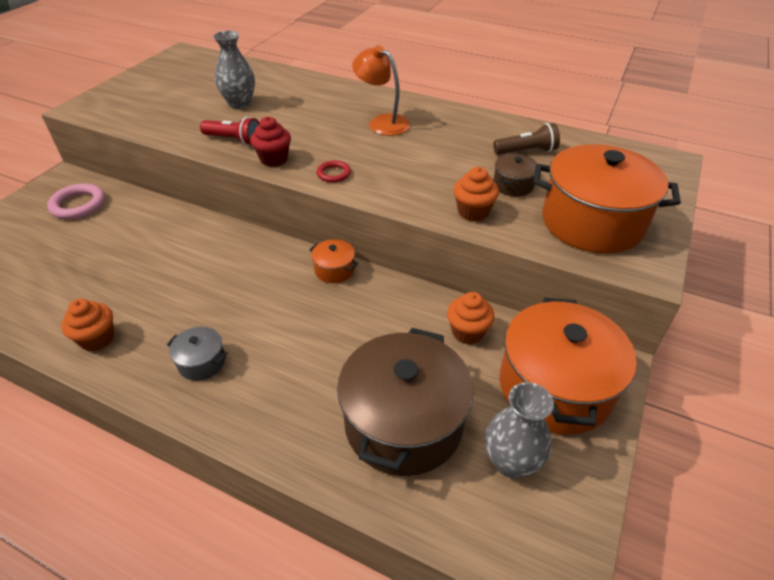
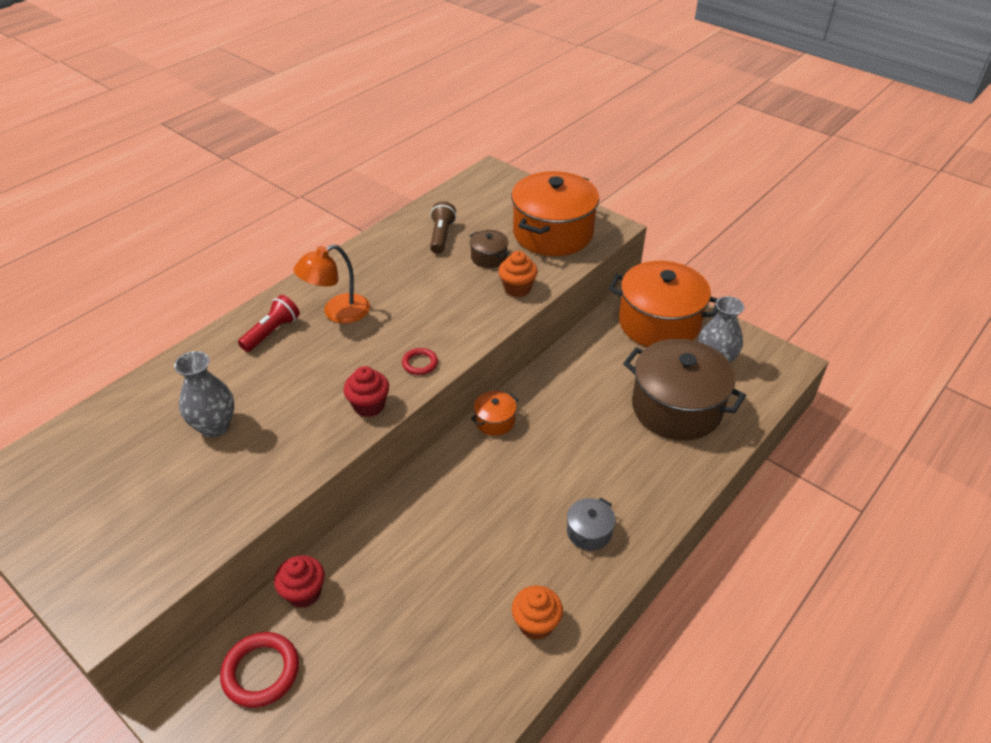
camera: 75 degrees left, 0 degrees up
pink ring [47,183,105,219] -> red ring [220,632,299,708]
red flashlight [200,117,259,146] -> red flashlight moved to [238,295,300,352]
orange cupcake [447,292,495,344] -> none
none -> red cupcake [274,555,325,608]

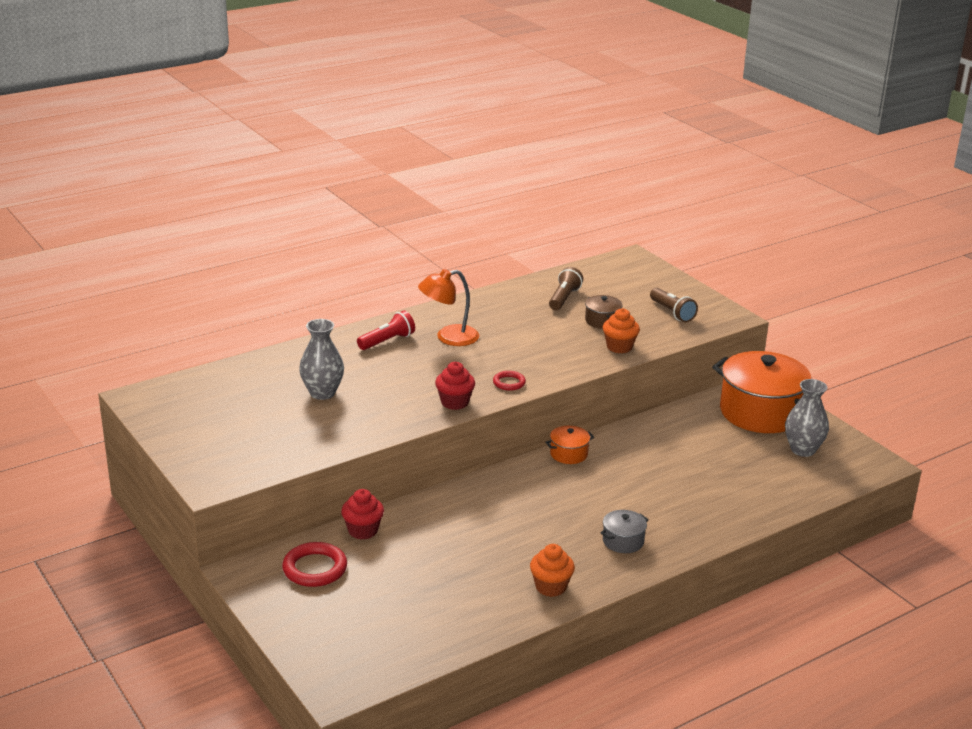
camera: 15 degrees right, 15 degrees down
orange pot [511,171,599,256] -> brown flashlight [650,288,698,322]
brown pot [623,339,746,441] -> none

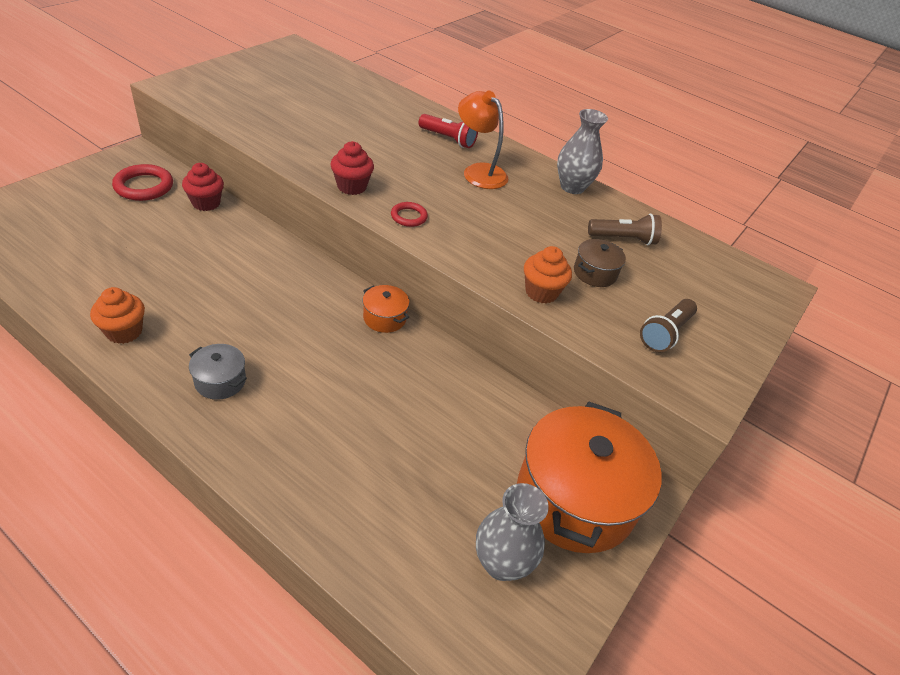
camera: 65 degrees right, 15 degrees up
grey vase [299,319,344,400] -> grey vase moved to [557,109,608,194]

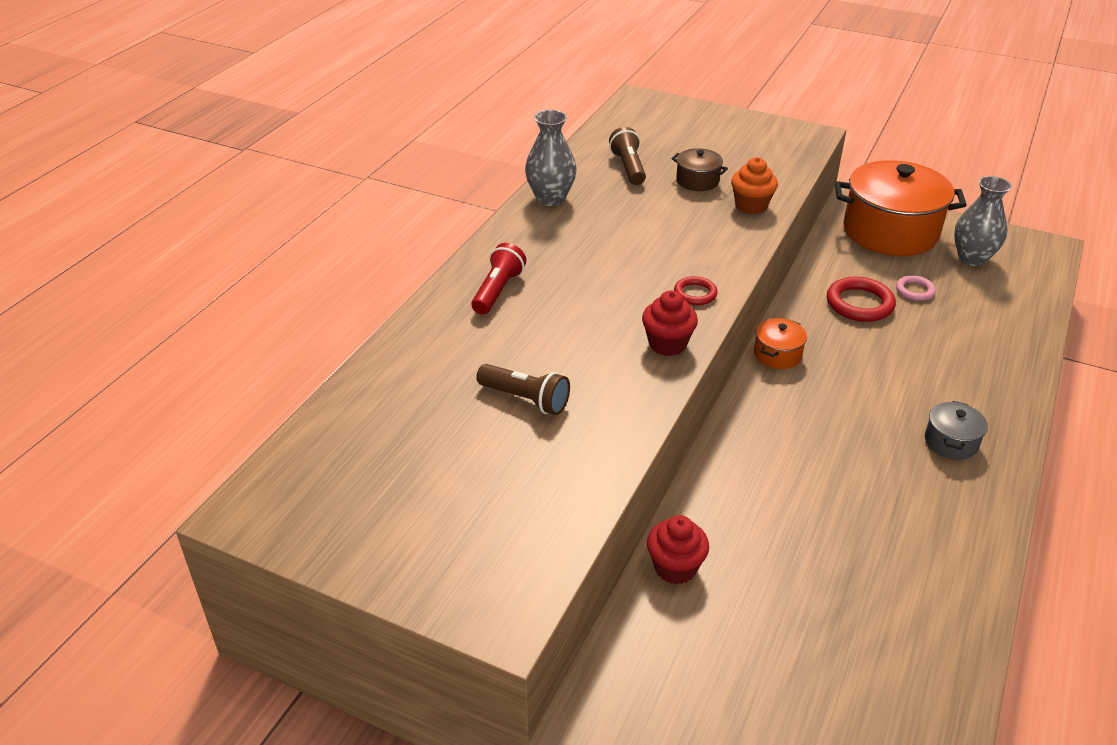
camera: 95 degrees left, 5 degrees down
orange cupcake [90,287,145,344] -> none
red ring [112,164,173,201] -> red ring moved to [827,277,896,322]
orange lamp [458,91,508,189] -> none
brown flashlight [640,299,697,353] -> brown flashlight moved to [476,364,570,415]
none -> pink ring [896,275,936,301]

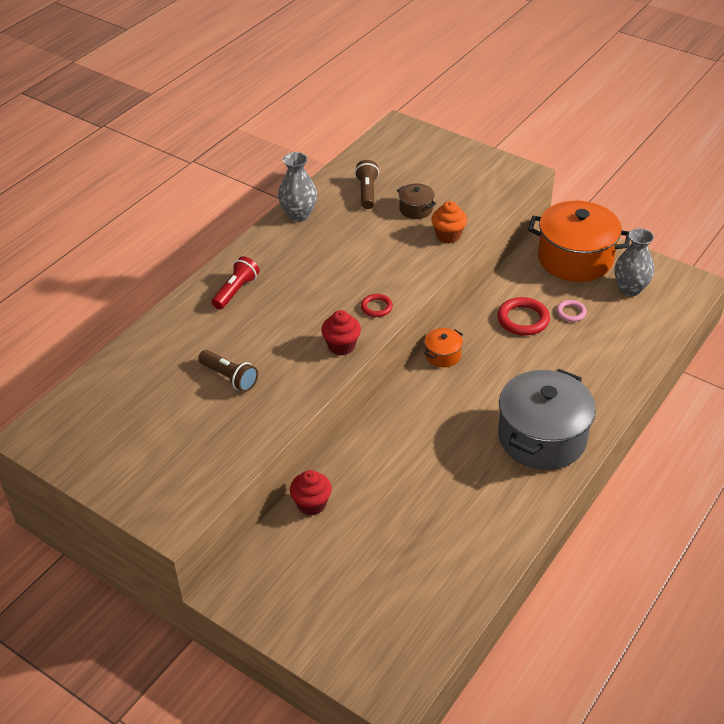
camera: 10 degrees right, 5 degrees up
grey pot [925,401,988,460] -> grey pot [498,369,596,470], size x2.29

